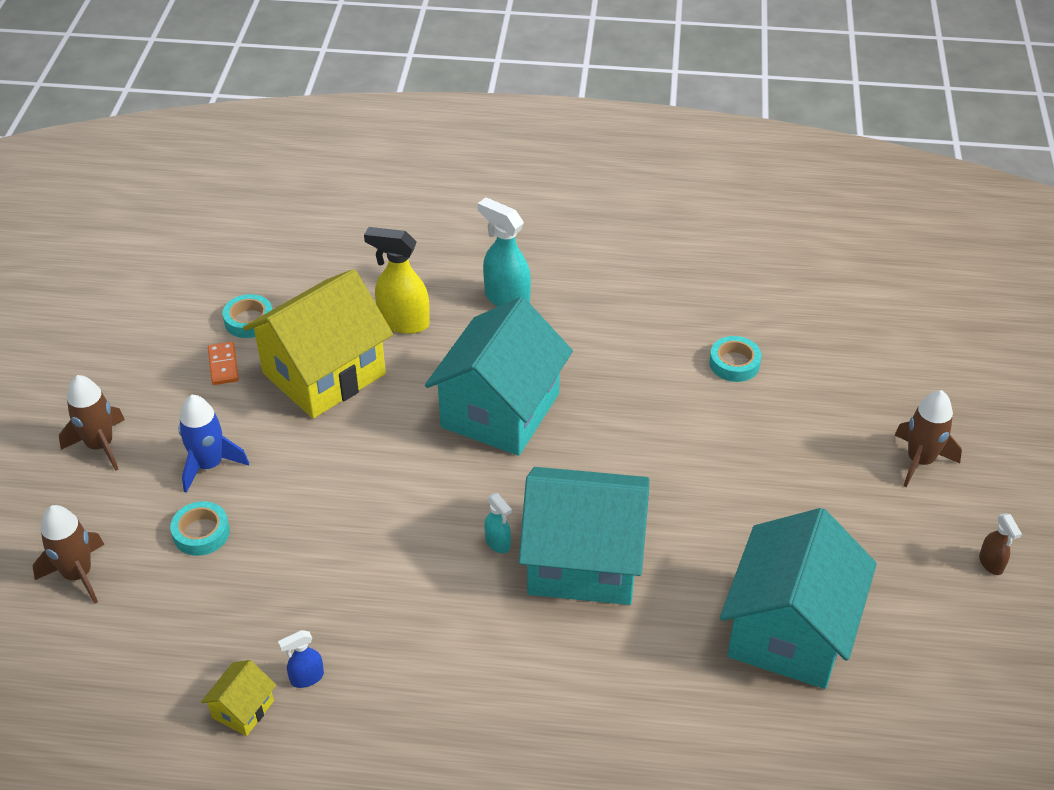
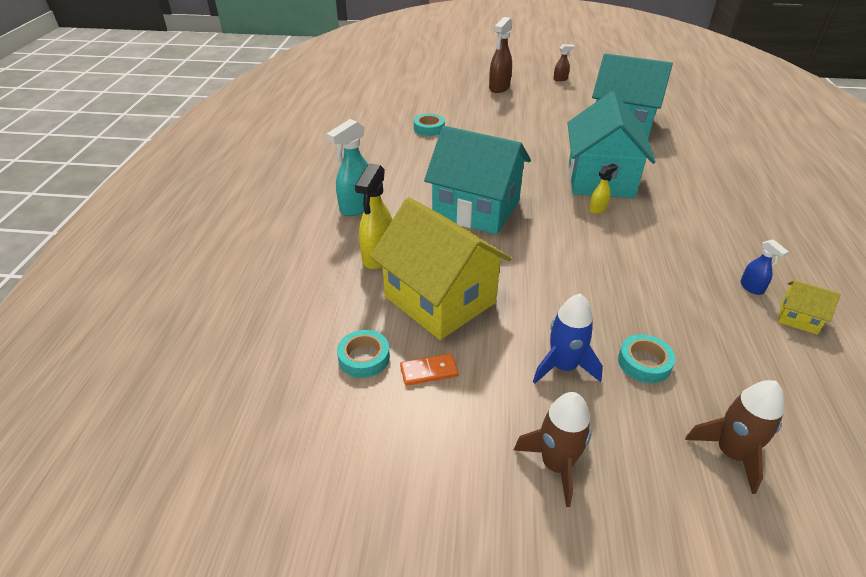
camera: 90 degrees left, 5 degrees down
turquoise spray bottle [484,493,512,553] -> yellow spray bottle [589,163,617,214]
brown rocket [895,390,962,487] -> brown spray bottle [489,17,512,93]

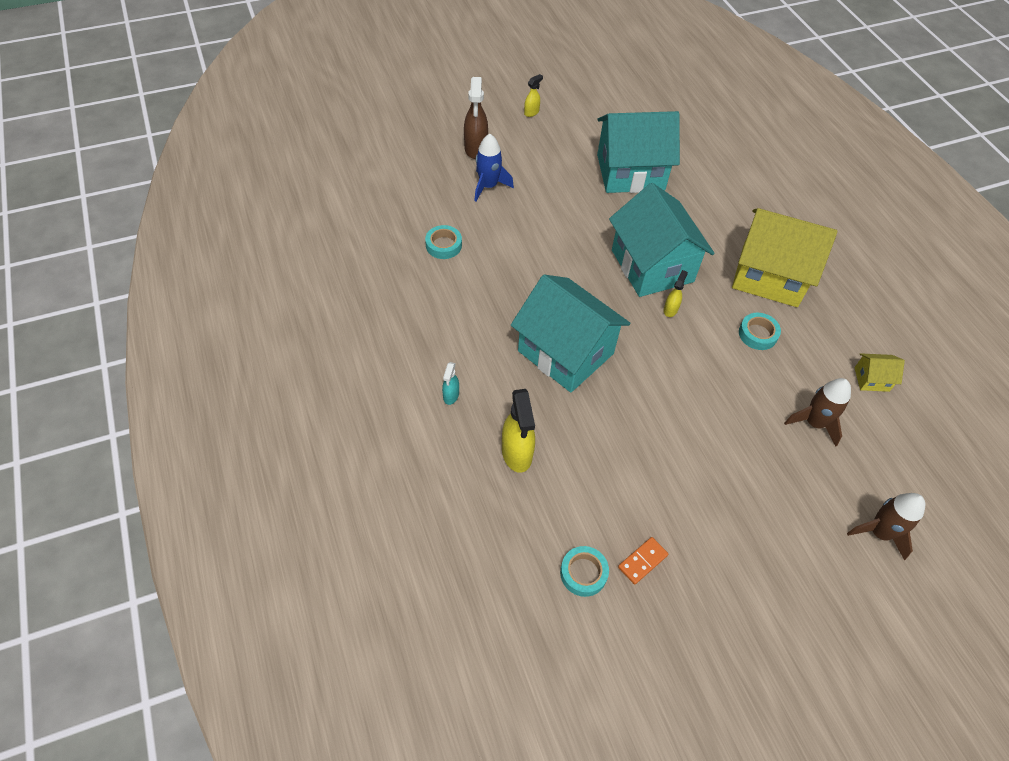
camera: 30 degrees left, 15 degrees up
turquoise spray bottle [327,119,368,216] -> turquoise spray bottle [442,362,459,405], size x0.53
yellow house [370,197,512,340] -> yellow house moved to [732,208,838,307]
turquoise house [424,126,531,235] -> turquoise house turned 45 degrees clockwise [511,275,631,393]
brown rocket [513,392,592,507] -> brown rocket moved to [784,378,851,446]
blue rocket [533,293,603,383] -> blue rocket moved to [474,134,514,202]
brown spray bottle [554,44,574,81] -> yellow spray bottle [524,74,543,117]
turquoise tape [618,334,675,383] -> turquoise tape moved to [739,313,781,350]
blue spray bottle [740,239,789,295] -> none

